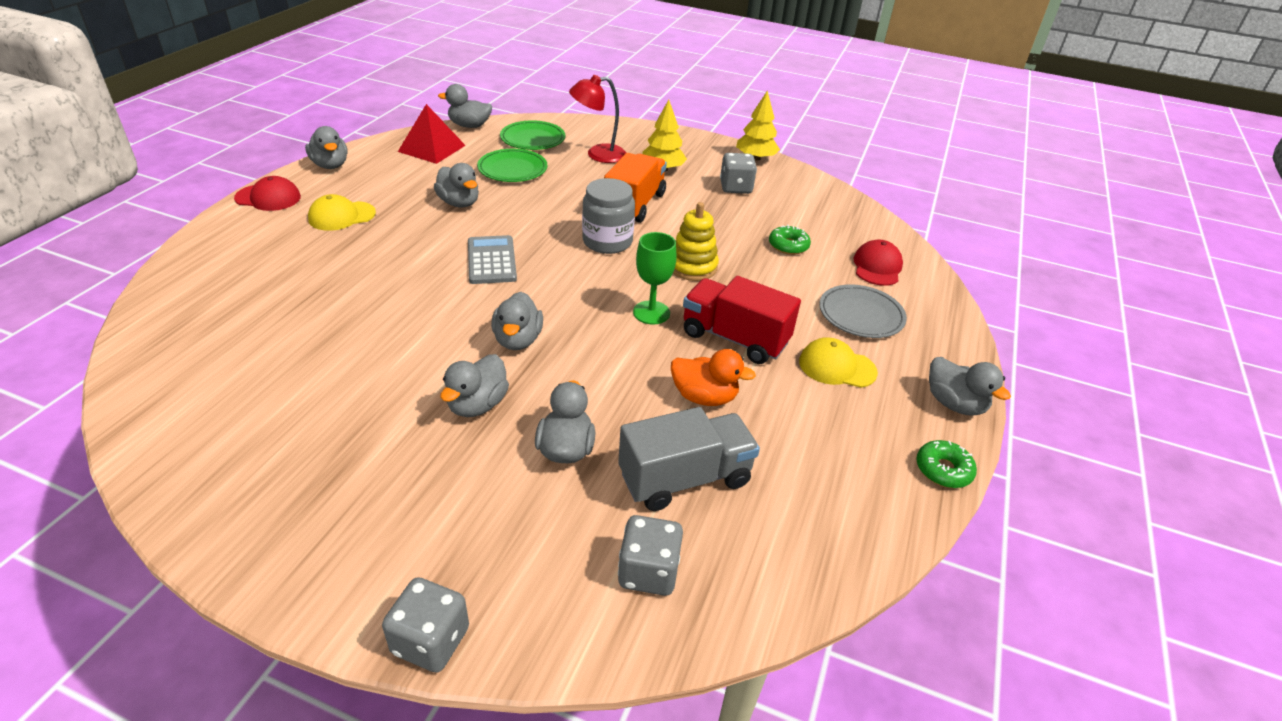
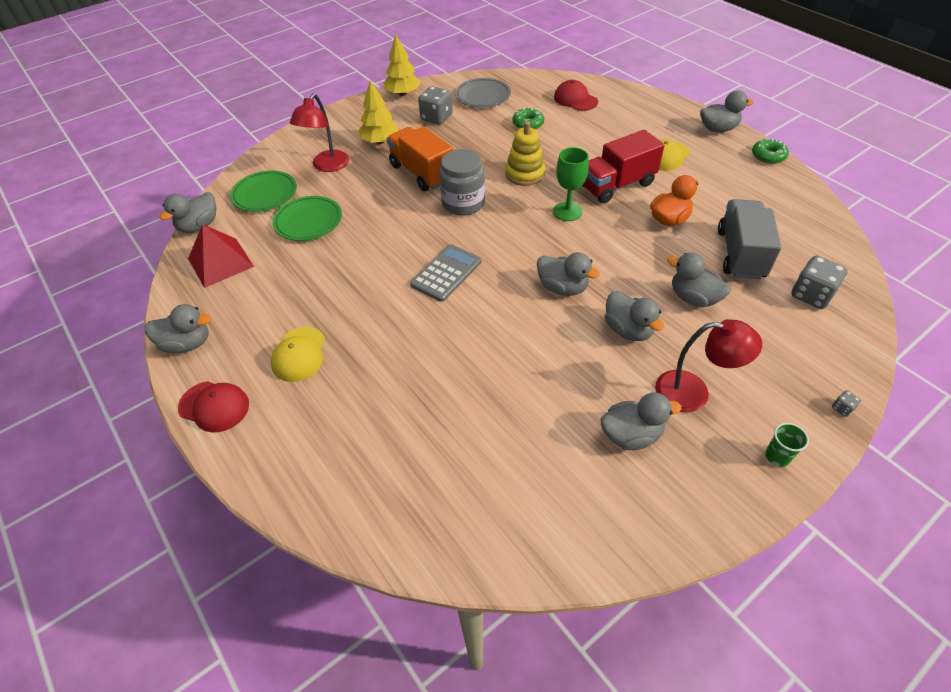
camera: 55 degrees left, 10 degrees up
red cap [234,176,301,211] -> red cap turned 75 degrees clockwise [178,381,249,432]
grey dice [382,577,469,673] -> grey dice [832,390,861,417], size x0.43
grey duck [434,163,479,207] -> grey duck moved to [601,392,682,450]
grey calculator [468,235,517,284] -> grey calculator turned 105 degrees clockwise [410,244,481,302]
grey plate [819,284,907,338] -> grey plate moved to [455,78,511,108]
none -> red lamp [655,319,762,412]
none -> green cup [765,423,809,467]

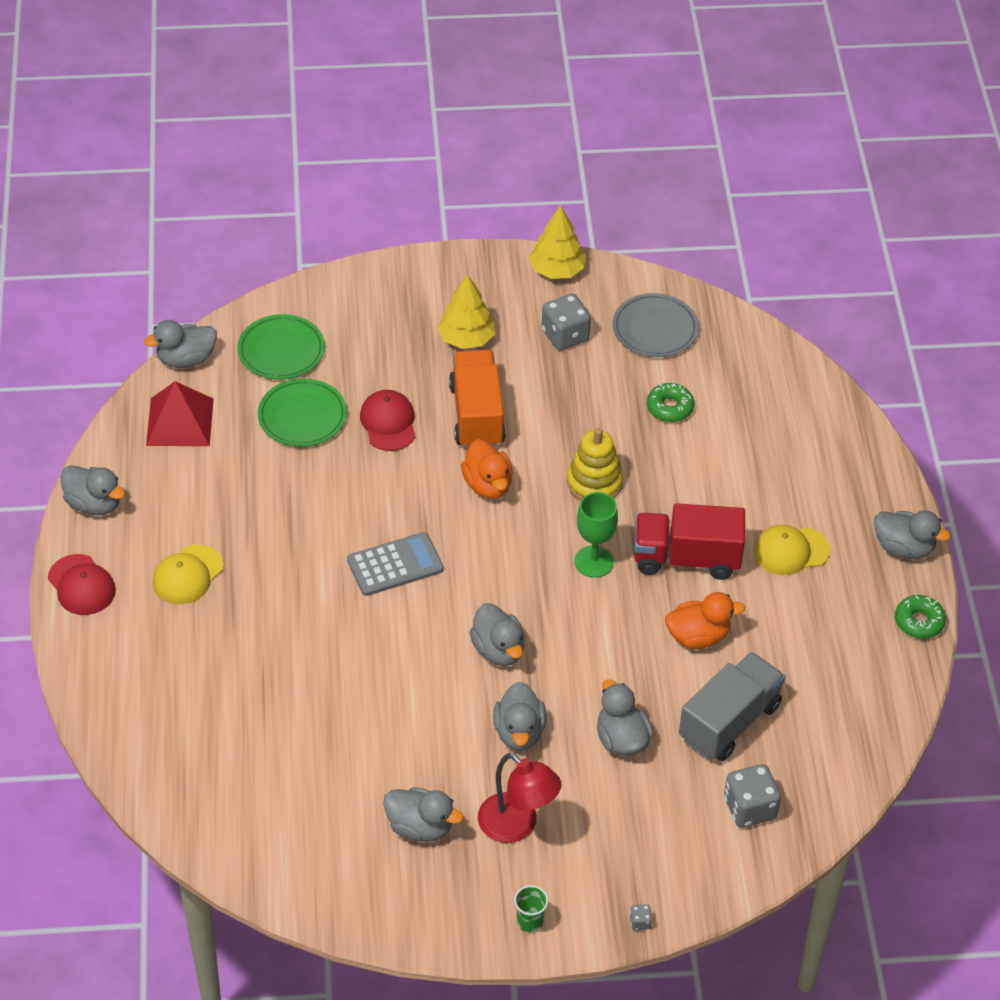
camera: 30 degrees right, 0 degrees up
red lamp [290,94,349,172] -> none
grey jar [439,149,485,216] -> orange duck [461,439,513,499]
red cap [554,80,598,111] -> red cap moved to [360,390,416,451]

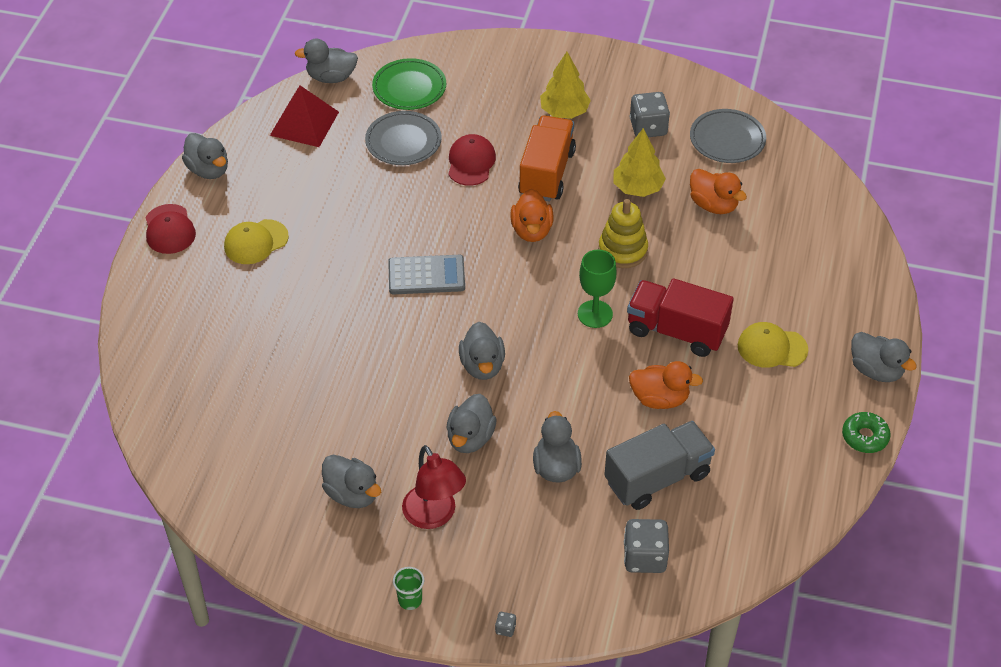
camera: 20 degrees right, 0 degrees up
green plate [258,378,347,447] -> grey plate [365,111,442,165]
yellow tree [529,205,586,279] -> yellow tree moved to [613,128,666,197]
green donut [647,383,694,422] -> orange duck [690,169,747,214]

